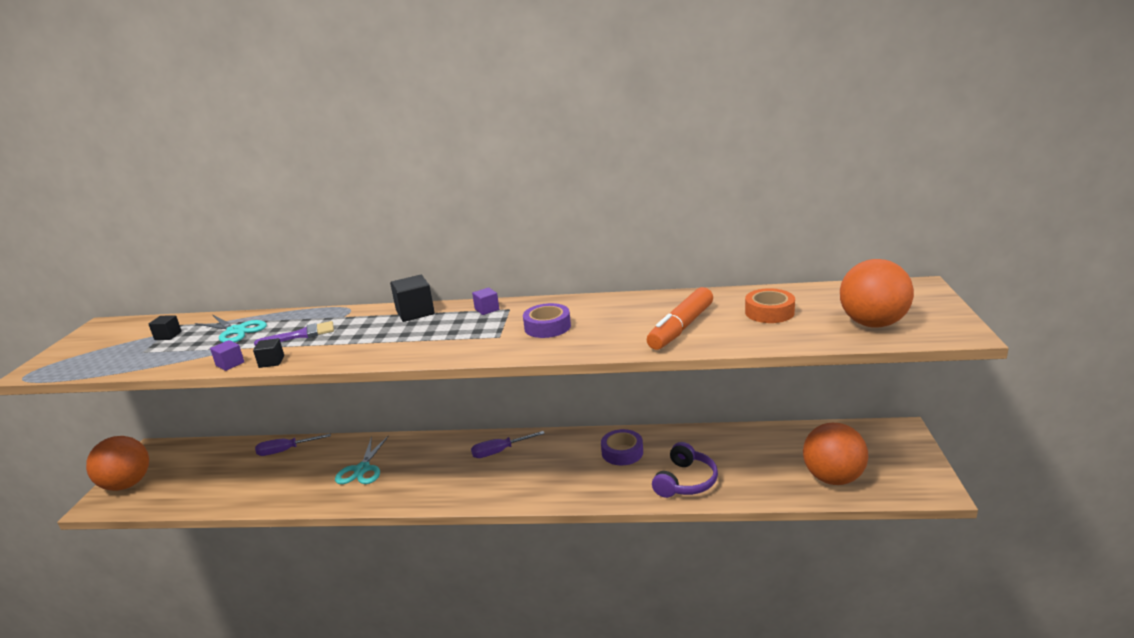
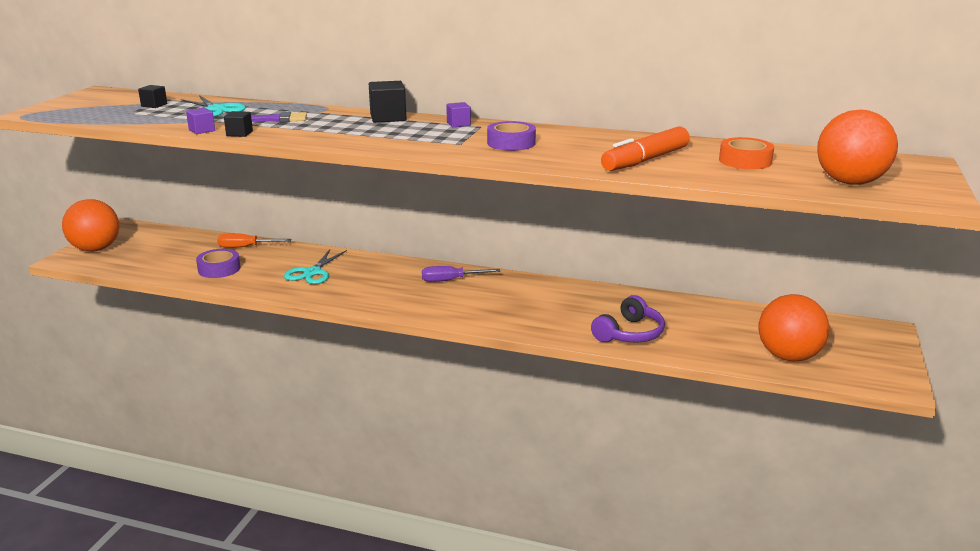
camera: 10 degrees right, 0 degrees up
purple screwdriver [255,434,331,456] -> orange screwdriver [217,233,292,248]
purple tape [601,429,643,465] -> purple tape moved to [196,249,241,278]

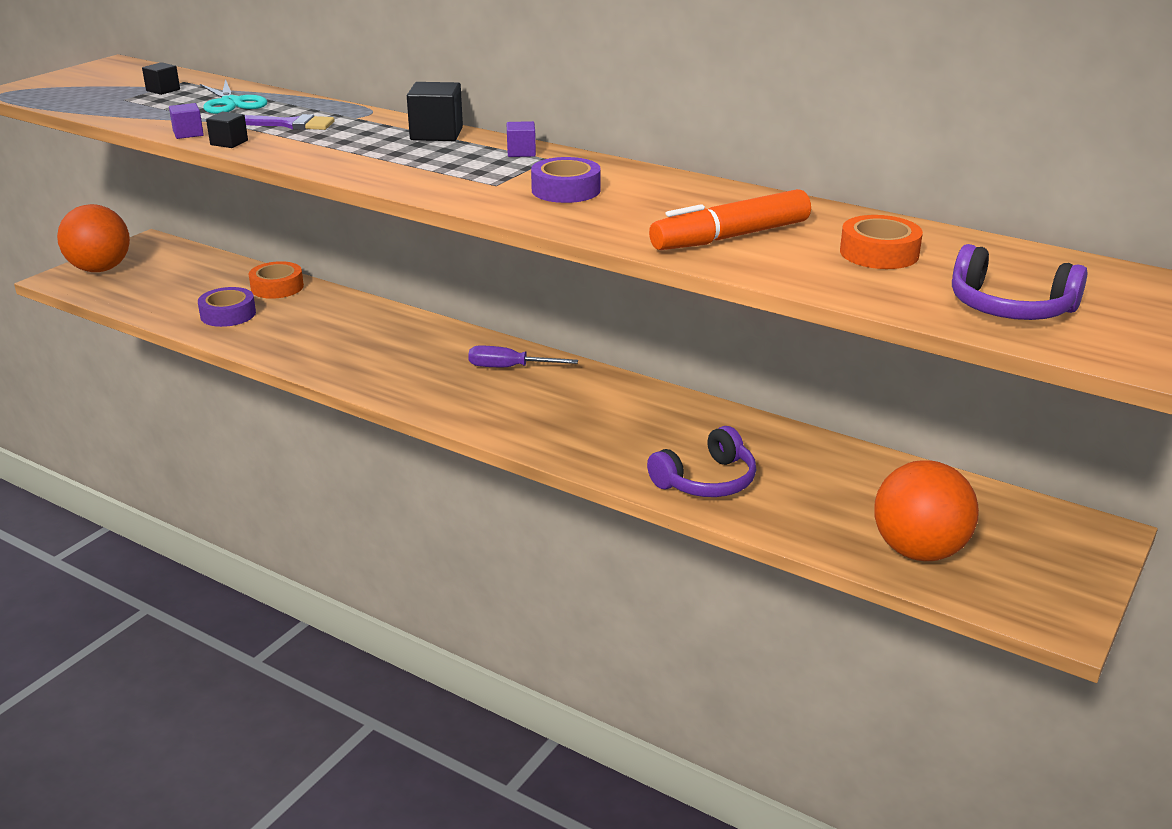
camera: 15 degrees right, 5 degrees up
orange screwdriver [217,233,292,248] -> orange tape [249,261,304,299]
turquoise scissors [284,249,347,284] -> none
orange ball [817,110,898,185] -> purple headphones [952,244,1088,320]

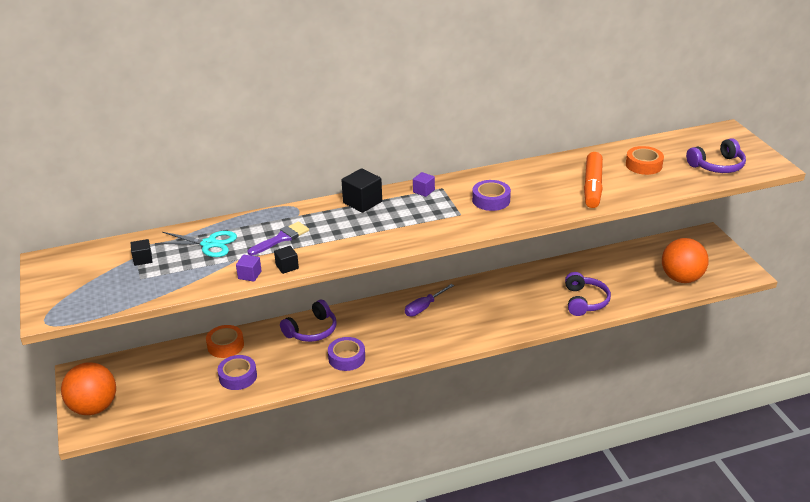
camera: 50 degrees left, 5 degrees up
none -> purple headphones [280,300,337,342]
none -> purple tape [328,337,365,371]

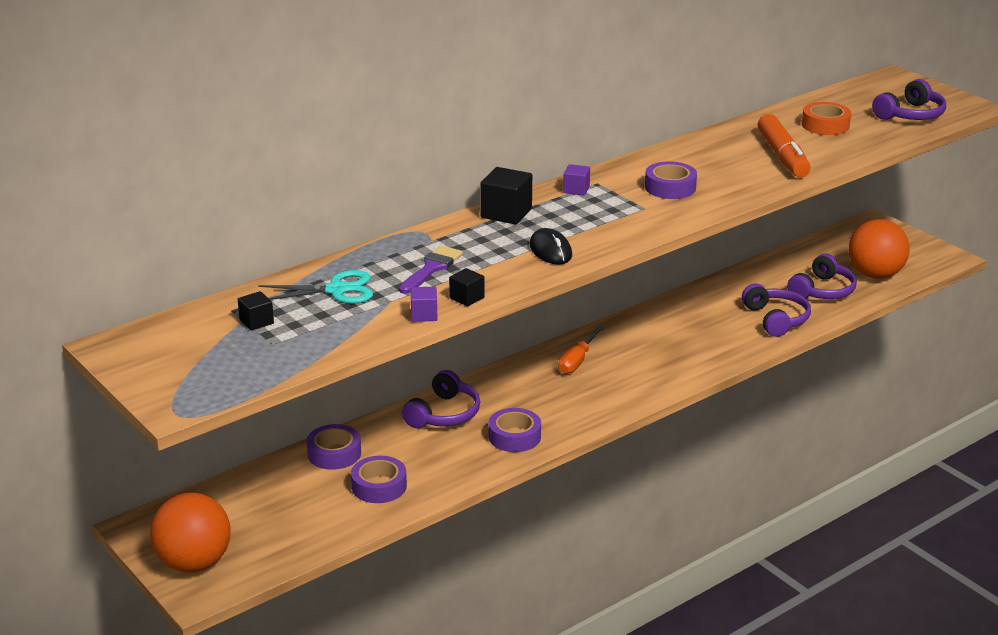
camera: 20 degrees left, 5 degrees down
orange tape [206,325,244,358] -> purple tape [307,424,361,470]
purple screwdriver [405,284,454,316] -> orange screwdriver [558,326,604,374]
none -> black mouse [530,228,572,265]
none -> purple headphones [787,254,857,299]

